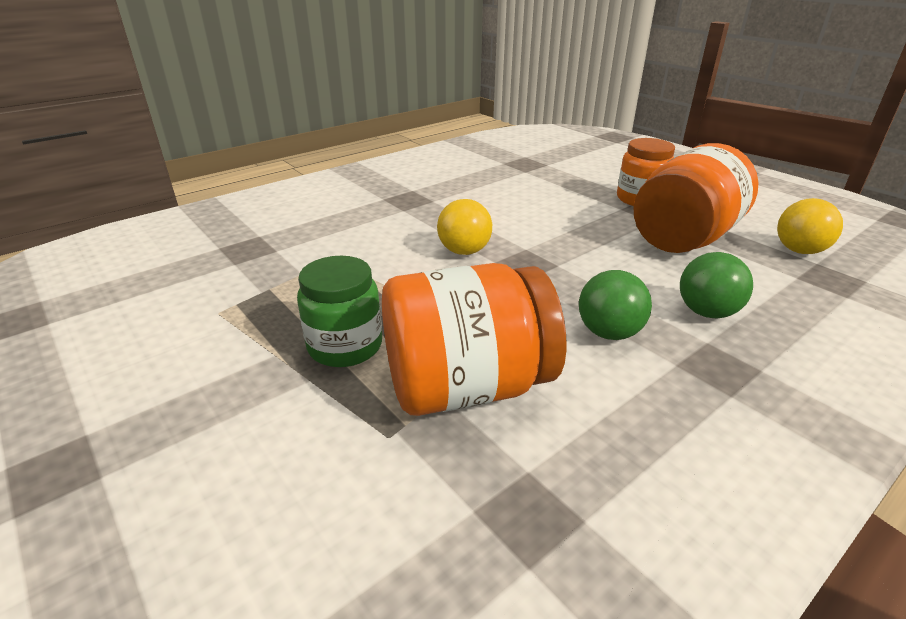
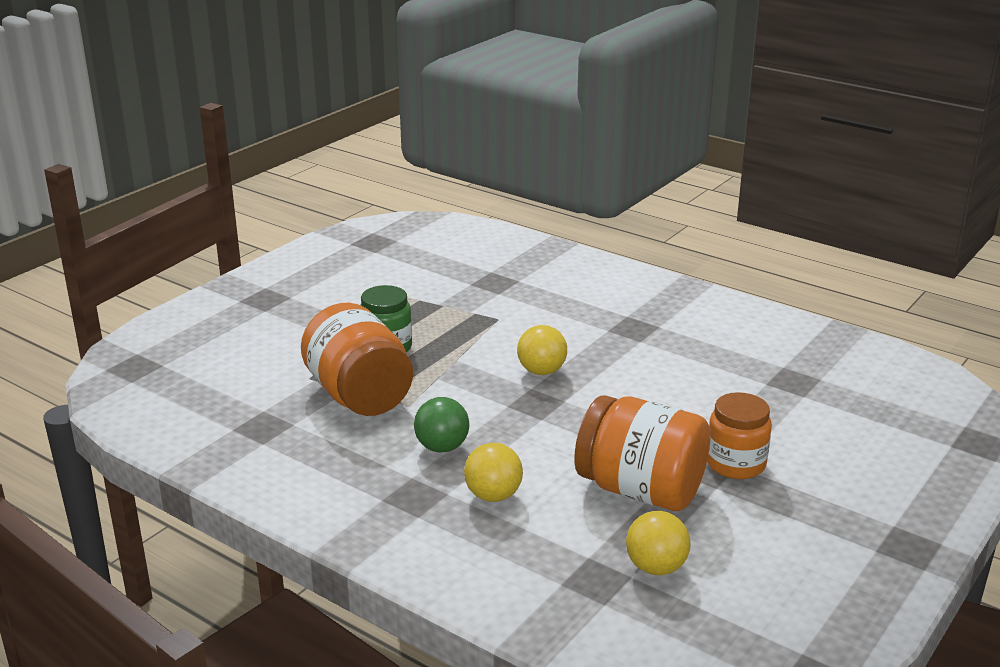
camera: 75 degrees right, 5 degrees down
green ball [680,252,753,318] -> yellow ball [464,443,523,502]

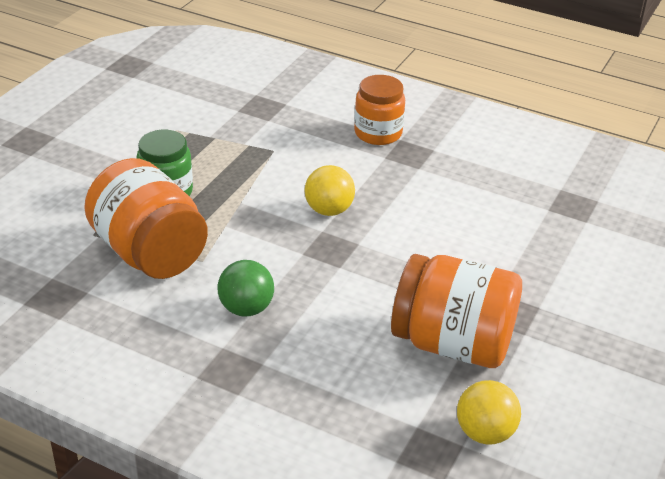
camera: 10 degrees left, 10 degrees up
yellow ball [464,443,523,502] -> none
orange jar [707,392,772,479] -> orange jar moved to [354,75,405,145]

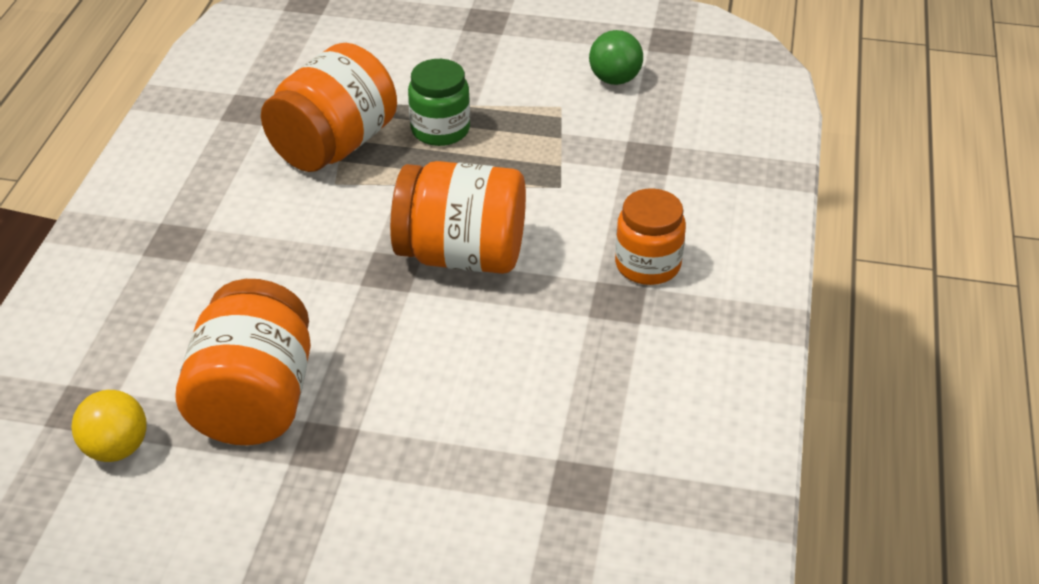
camera: 75 degrees right, 5 degrees up
green ball [218,260,274,316] -> green ball moved to [589,30,643,85]
yellow ball [305,165,355,216] -> orange jar [390,161,526,274]

